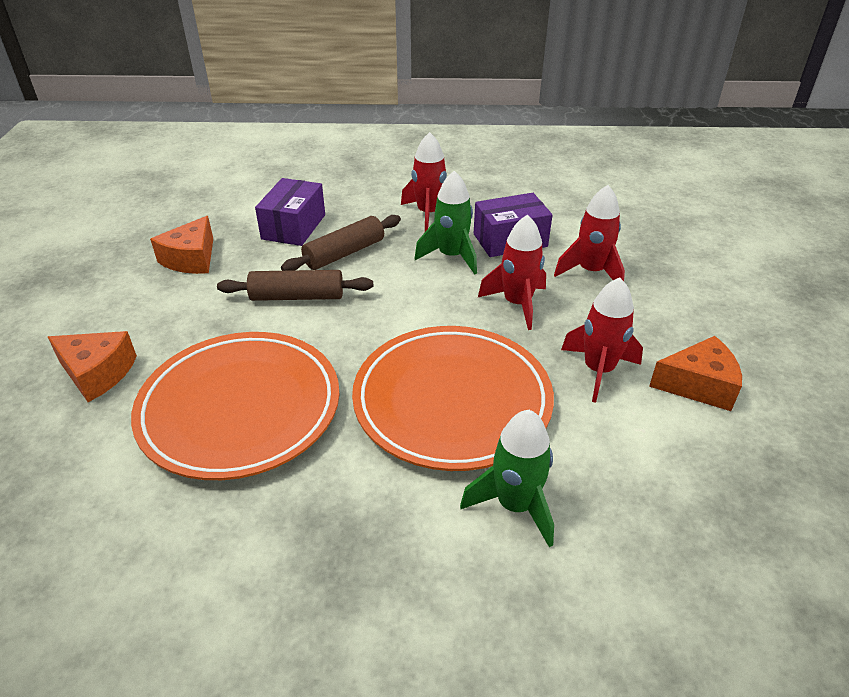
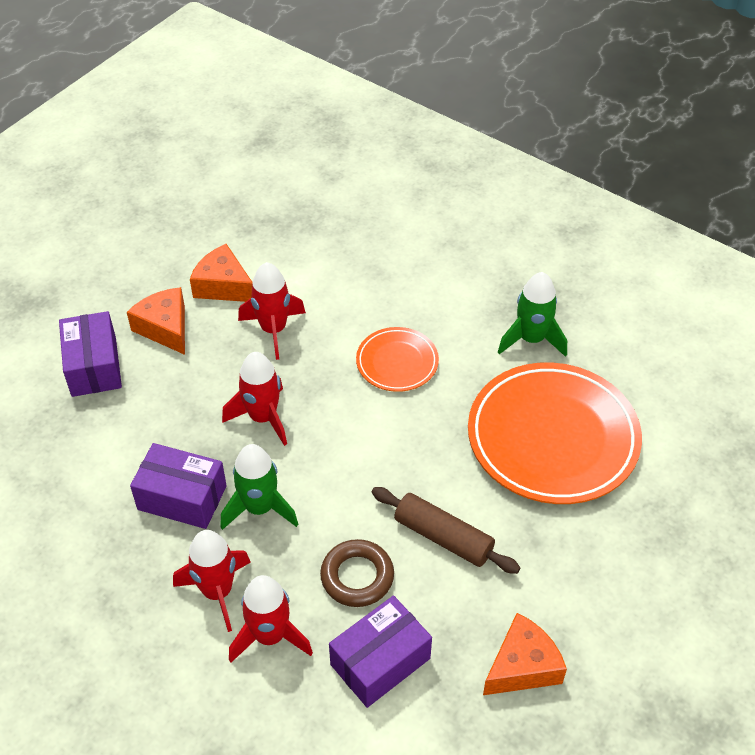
camera: 145 degrees left, 10 degrees up
orange cheese [48,331,137,402] -> orange cheese moved to [127,287,185,355]
brown rolling pin [281,215,401,271] -> brown ring [320,539,394,607]
orange plate [352,326,554,471] -> orange plate [356,327,439,392], size x0.51
green rocket [460,410,554,548] -> green rocket moved to [498,272,567,357]
red rocket [554,185,625,281] -> red rocket moved to [229,575,313,663]
none -> purple box [59,311,122,397]

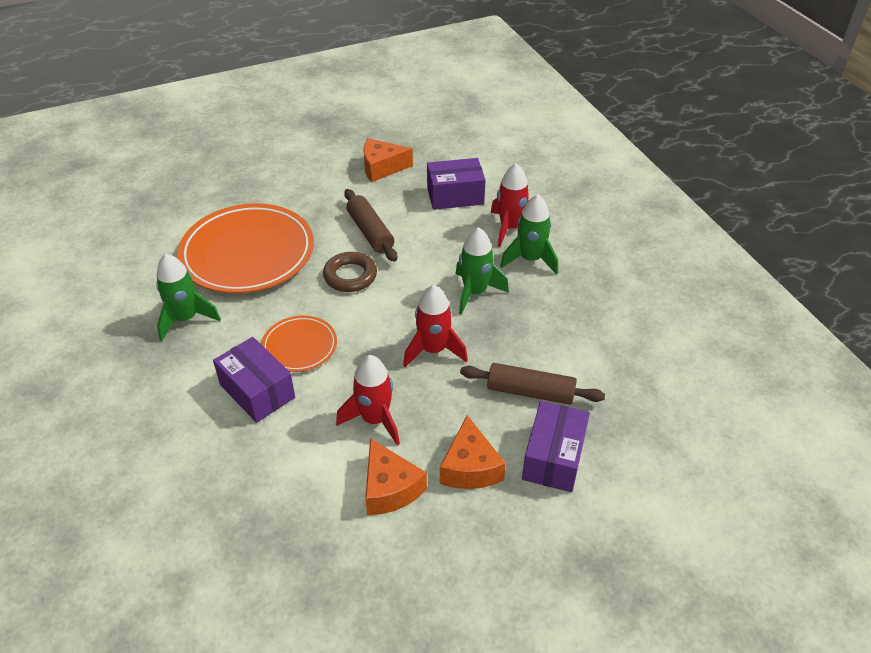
camera: 150 degrees left, 5 degrees down
purple box [130,443,227,529] -> purple box moved to [213,337,295,423]
red rocket [173,530,251,632] -> green rocket [500,194,558,275]
brown ring [320,539,394,607] -> brown ring moved to [323,252,377,292]
none -> brown rolling pin [460,363,605,405]

